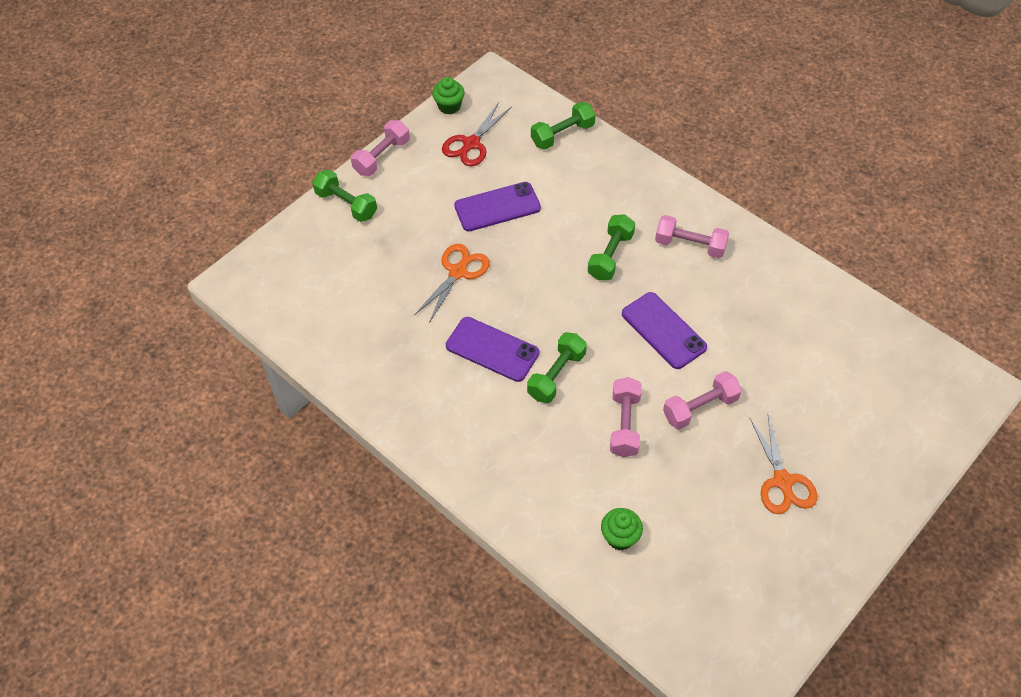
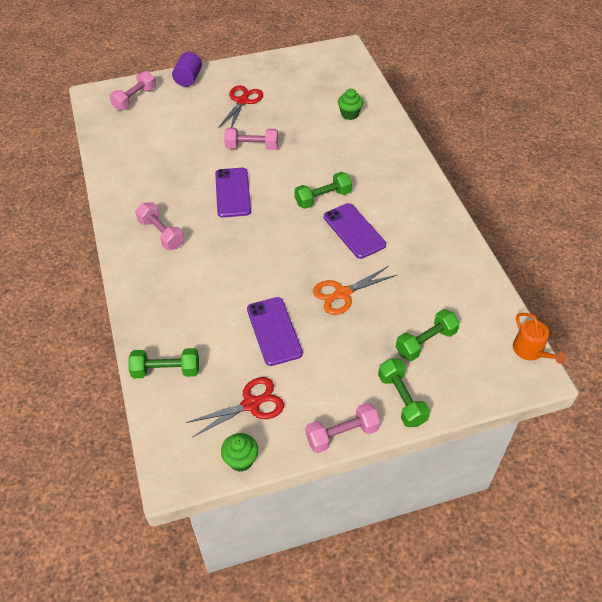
camera: 150 degrees left, 5 degrees down
purple phone [454,182,541,231] -> purple phone turned 60 degrees clockwise [247,297,303,366]
green dumbbell [588,214,635,280] -> green dumbbell moved to [396,309,460,361]
pink dumbbell [610,377,642,457] -> pink dumbbell moved to [109,71,156,111]
orange scissors [750,415,817,514] -> red scissors [219,85,263,128]
none -> purple cylinder [172,52,202,87]
none -> orange watering can [513,313,566,364]

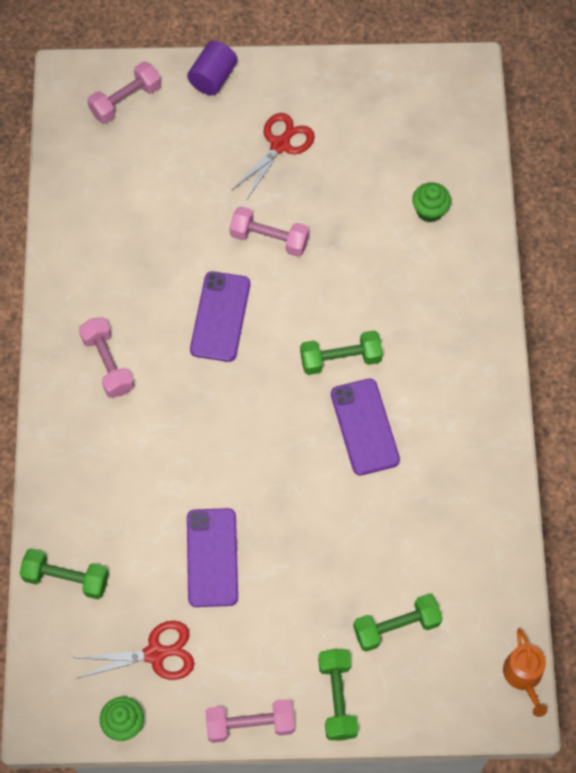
camera: 15 degrees right, 15 degrees up
orange scissors [313,266,397,315] -> none

